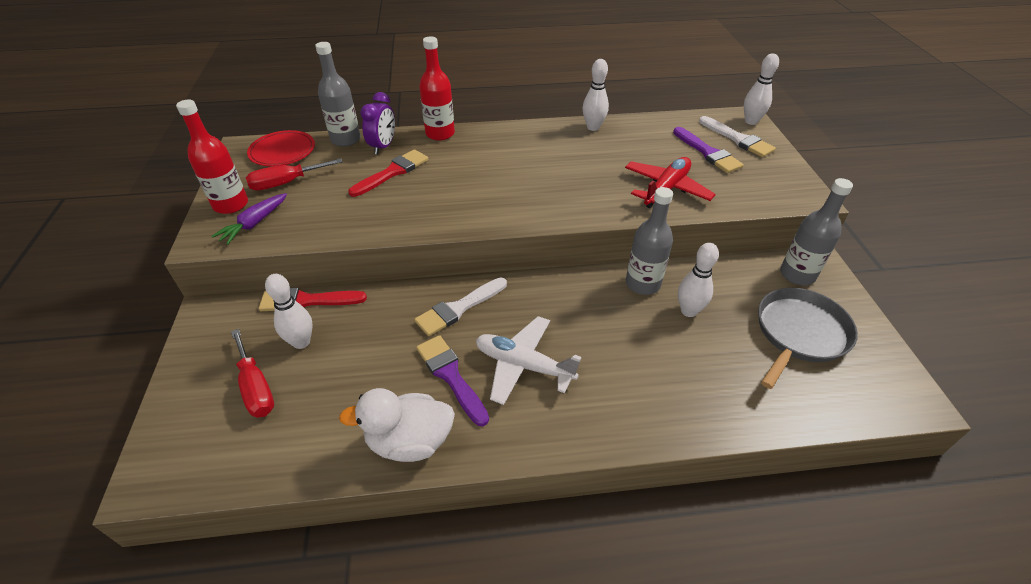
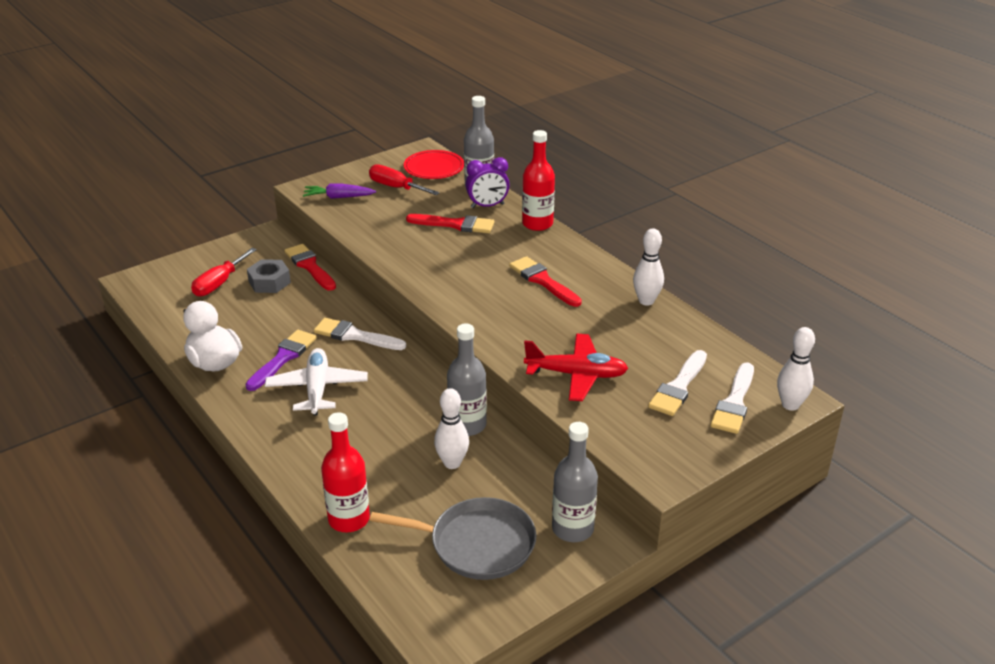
camera: 60 degrees right, 10 degrees down
red bottle [176,100,248,214] -> red bottle moved to [321,412,370,532]
white bowling pin [265,274,313,349] -> grey nut [247,259,291,293]
purple brush [673,127,744,173] -> white brush [648,350,707,416]
none -> red brush [509,256,582,307]

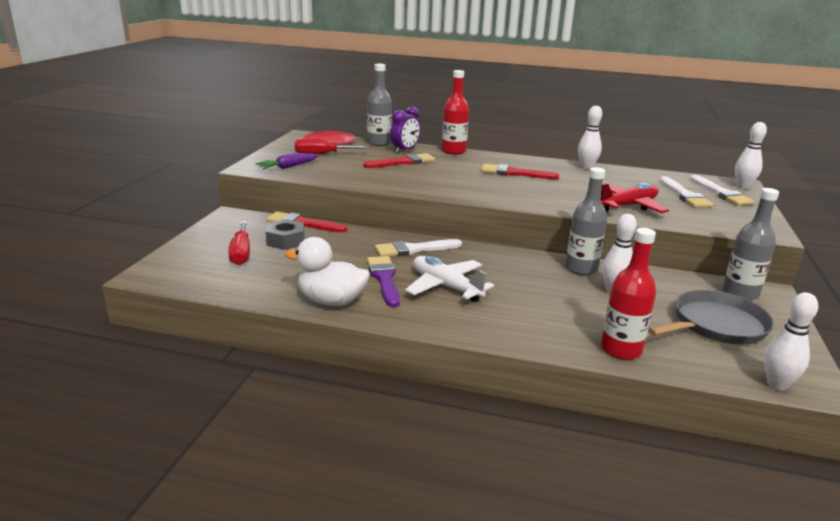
camera: 40 degrees left, 10 degrees down
none -> white bowling pin [764,292,818,390]

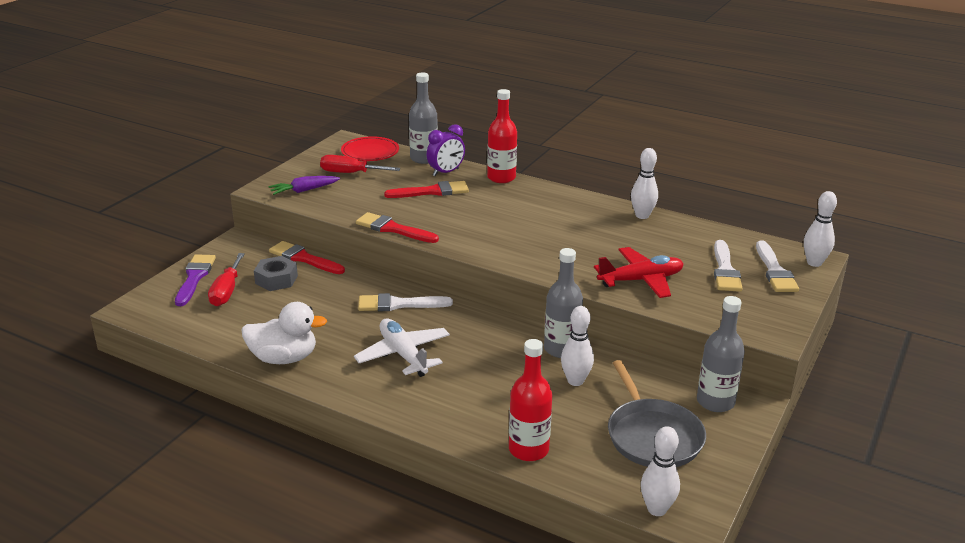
camera: 15 degrees right, 5 degrees up
white duck [285,237,370,306] -> white duck turned 150 degrees clockwise [242,302,327,364]
purple brush [367,256,400,307] -> purple brush moved to [175,254,216,306]
red brush [481,164,559,179] -> red brush moved to [356,212,439,243]
grey pan [648,290,774,344] -> grey pan turned 90 degrees clockwise [608,360,706,467]

